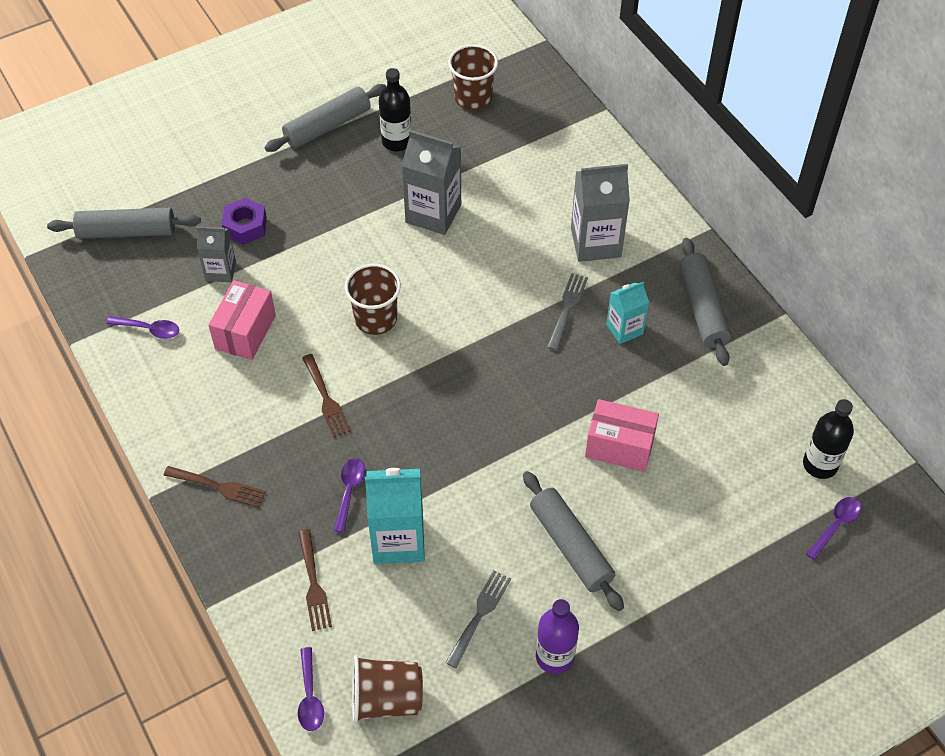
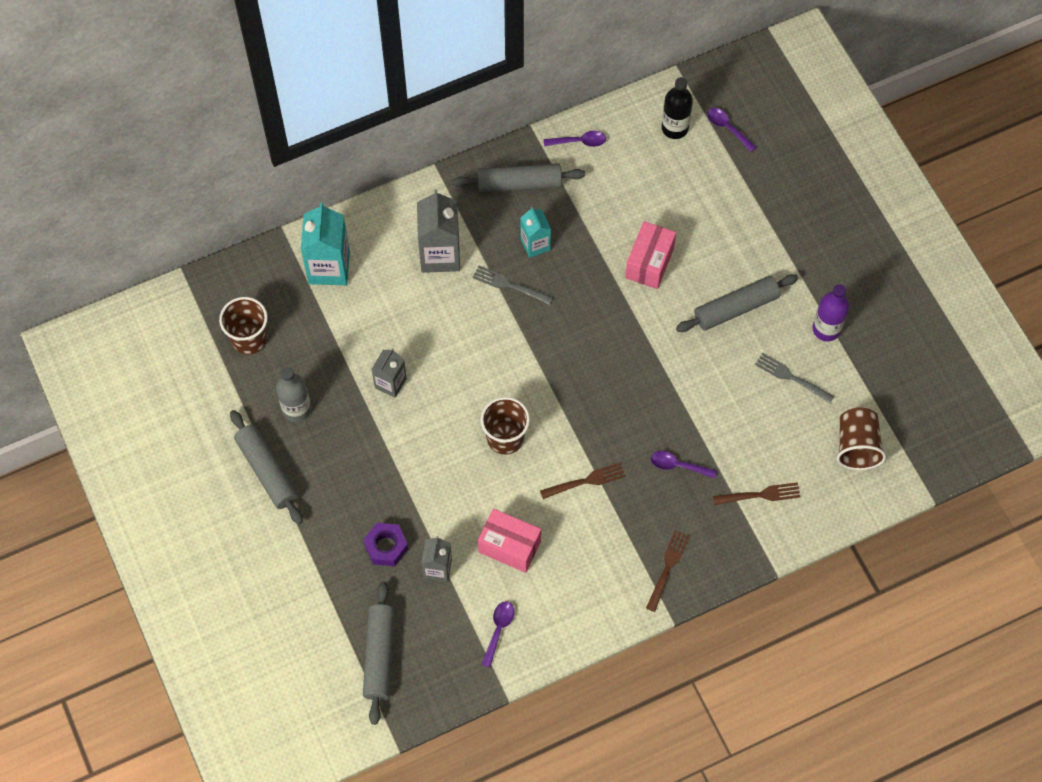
camera: 85 degrees left, 10 degrees up
purple spoon [298,647,324,731] -> purple spoon moved to [544,131,606,147]
turquoise carton [365,468,425,564] -> turquoise carton moved to [301,203,350,285]
black bottle [379,68,412,151] -> grey bottle [276,367,311,422]
grey carton [402,130,461,235] -> grey carton [371,348,407,398], size x0.60

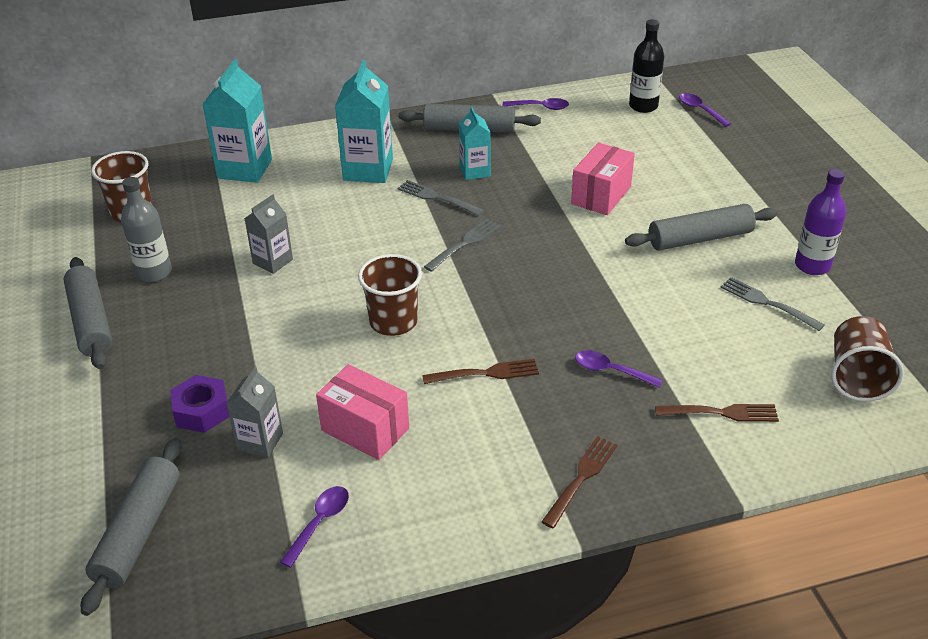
camera: 10 degrees right, 25 degrees down
grey carton [417,189,460,273] -> turquoise carton [335,60,393,183]
none -> grey fork [424,219,501,272]

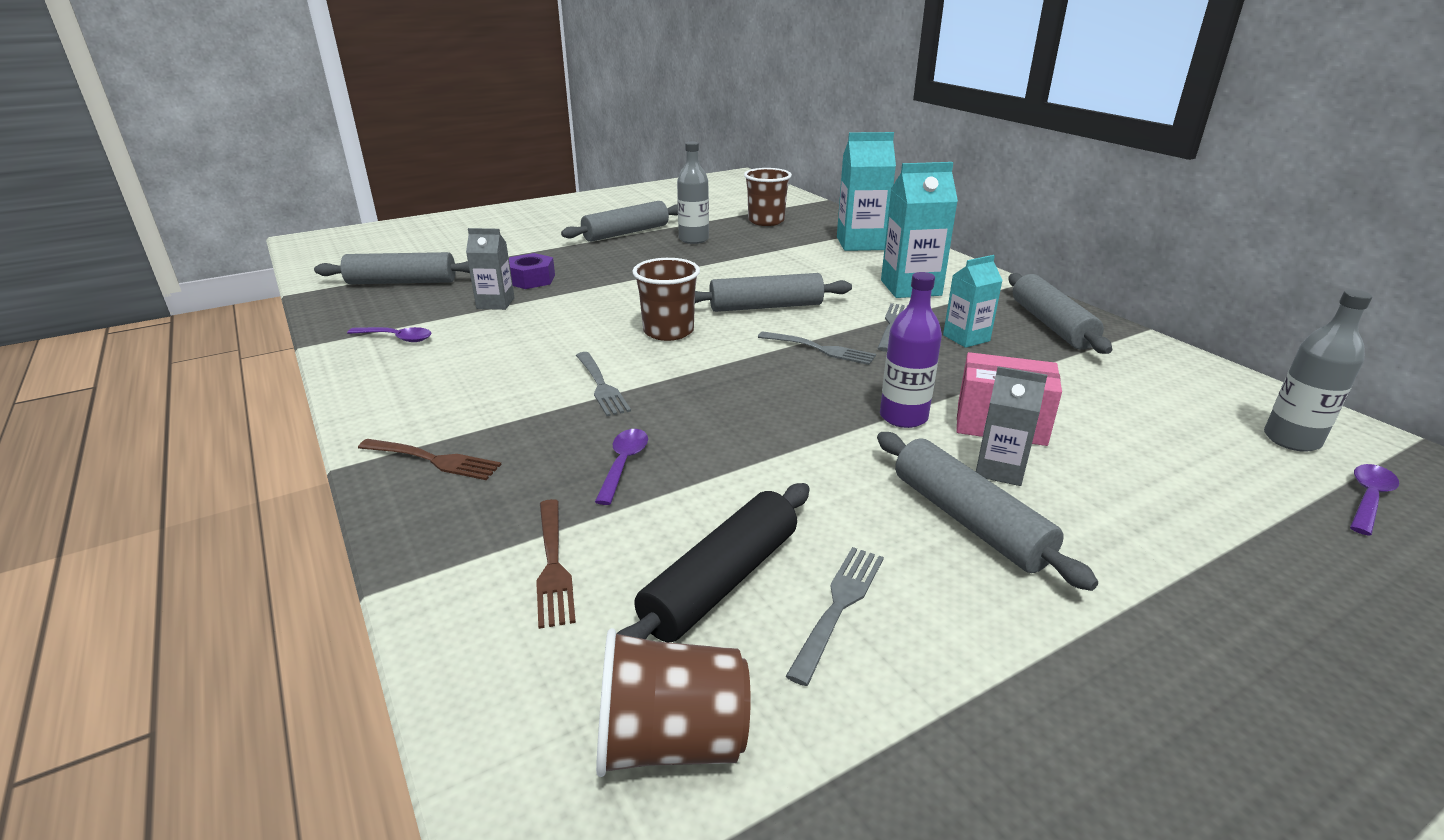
camera: 75 degrees right, 10 degrees down
grey carton [244,194,293,274] -> grey carton moved to [976,366,1047,486]
pink box [316,364,409,460] -> none
brown fork [422,359,539,384] -> grey fork [576,352,631,416]
purple spoon [503,98,569,110] -> none
black bottle [629,19,664,113] -> grey bottle [1264,289,1372,452]
purple bottle [795,169,846,275] -> purple bottle moved to [880,272,942,428]
none -> black rolling pin [616,483,810,642]
none -> grey rolling pin [695,273,852,312]

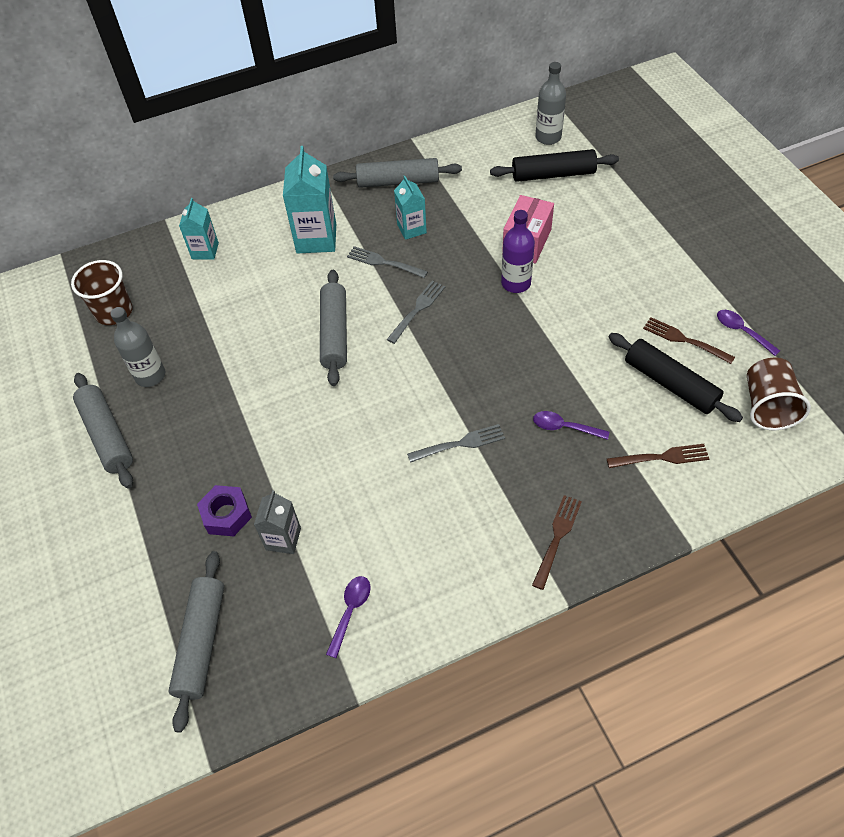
camera: 80 degrees left, 25 degrees up
brown cup [632,258,700,341] -> none
grey fork [786,547,884,686] -> brown fork [643,317,735,364]
turquoise carton [837,132,896,251] -> turquoise carton [179,198,219,260], size x0.60
grey rolling pin [877,432,1098,591] -> none
grey carton [976,366,1047,486] -> none
purple spoon [1350,464,1399,536] -> purple spoon moved to [717,310,780,356]
none -> black rolling pin [490,149,619,182]

